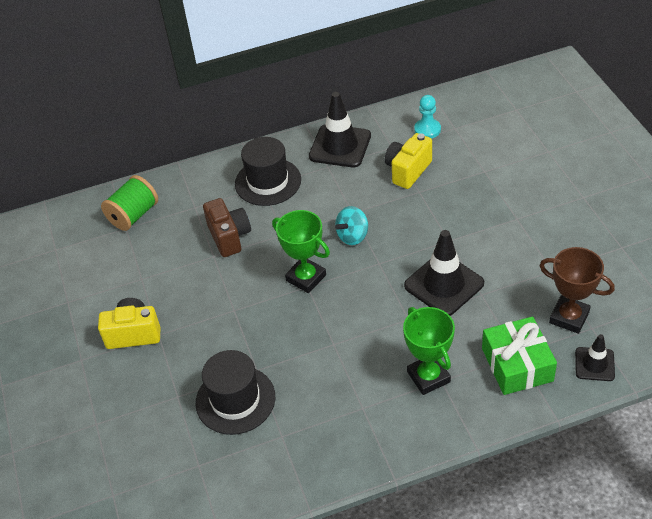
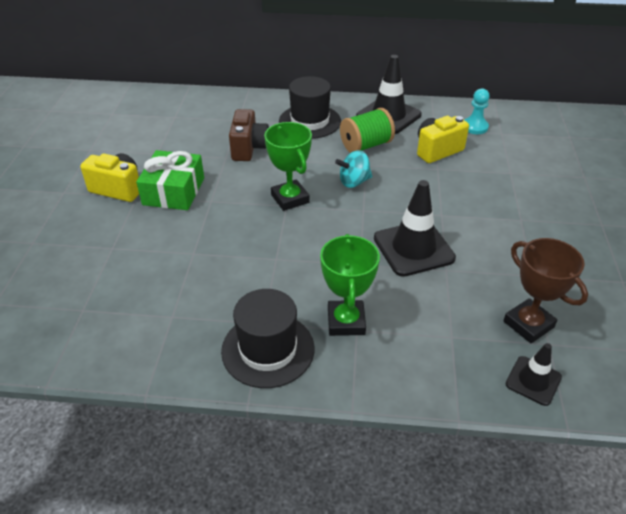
camera: 20 degrees right, 5 degrees down
green spool [101,175,158,231] -> green spool moved to [340,108,395,153]
black hat [196,350,275,435] -> black hat moved to [221,289,314,388]
green gift [482,317,557,395] -> green gift moved to [136,150,204,210]

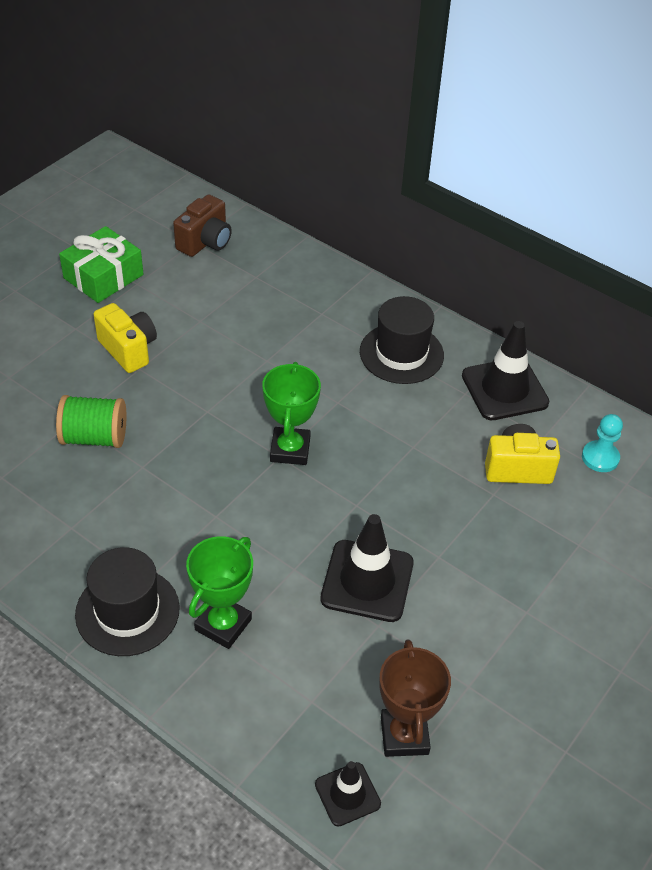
camera: 30 degrees right, 5 degrees up
green gift [136,150,204,210] -> green gift moved to [59,226,144,303]
brown camera [229,109,269,161] -> brown camera moved to [173,194,232,257]
turquoise spinning top [335,150,372,188] -> none
green spool [340,108,395,153] -> green spool moved to [56,395,126,448]

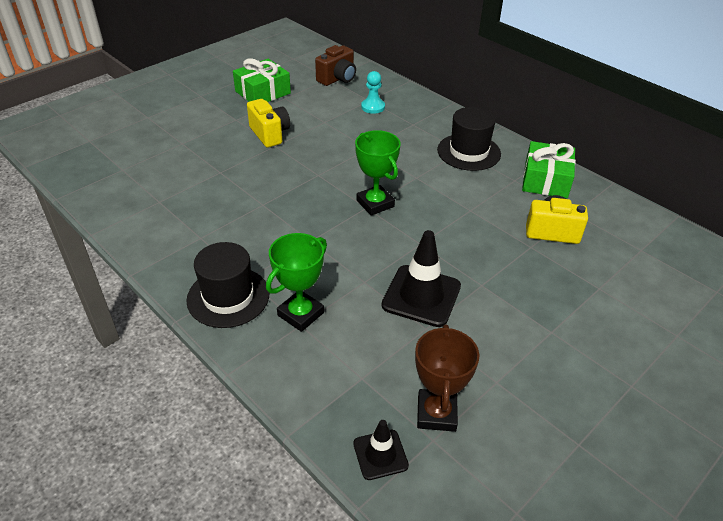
camera: 10 degrees right, 5 degrees down
green spool [56,395,126,448] -> none
green trophy [262,362,321,465] -> green trophy turned 45 degrees counterclockwise [355,130,401,216]
black traffic cone [462,321,549,420] -> green gift [522,141,576,198]
turquoise pawn [582,414,623,472] -> turquoise pawn moved to [361,71,385,114]

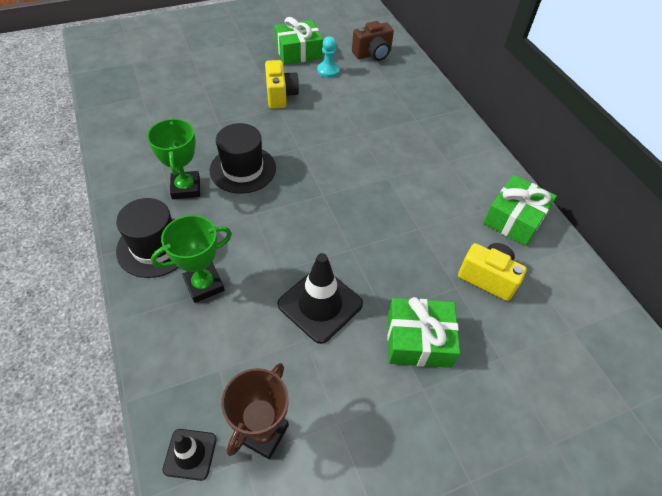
camera: 20 degrees right, 10 degrees up
green trophy [355,130,401,216] -> green trophy moved to [147,118,200,199]
turquoise pawn [361,71,385,114] -> turquoise pawn moved to [317,36,340,78]
black hat [437,107,501,171] -> black hat moved to [209,123,276,194]
none -> green gift [387,297,460,368]

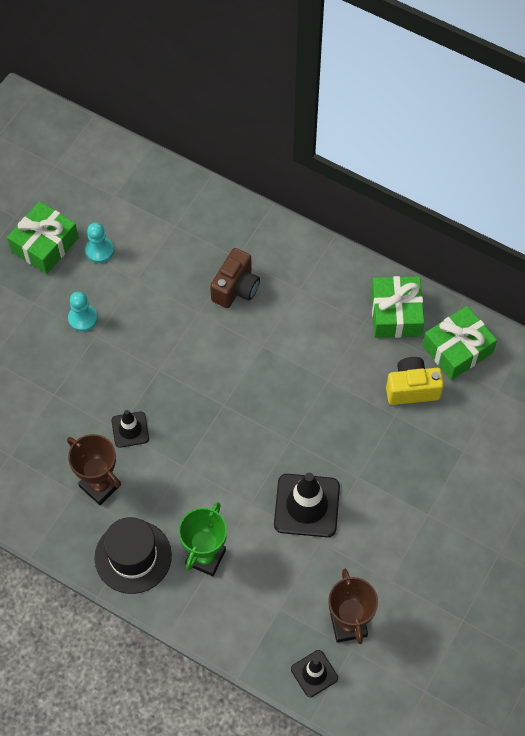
camera: 35 degrees left, 10 degrees up
green trophy [147,118,200,199] -> brown trophy [67,434,121,505]
black hat [209,123,276,194] -> black traffic cone [111,410,149,448]
yellow camera [265,60,299,109] -> turquoise pawn [68,291,98,332]
brown camera [352,21,394,61] -> brown camera moved to [210,248,260,308]
green gift [387,297,460,368] -> green gift moved to [422,306,497,380]

